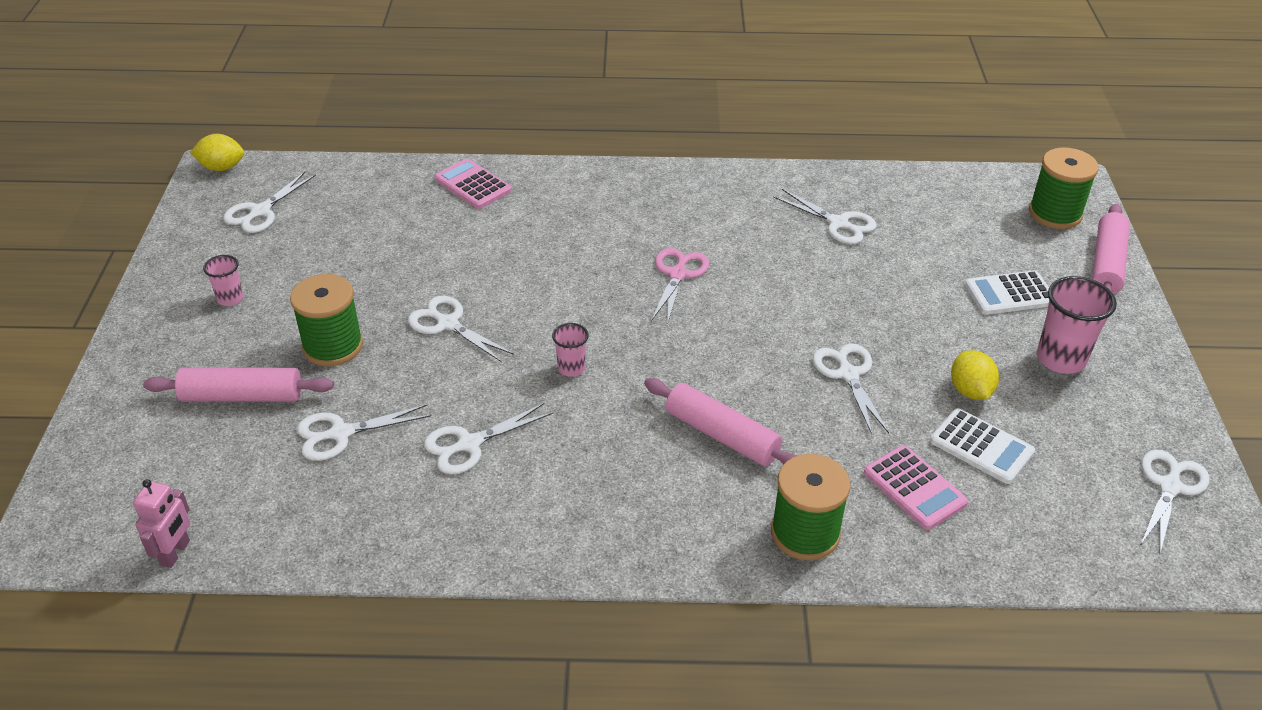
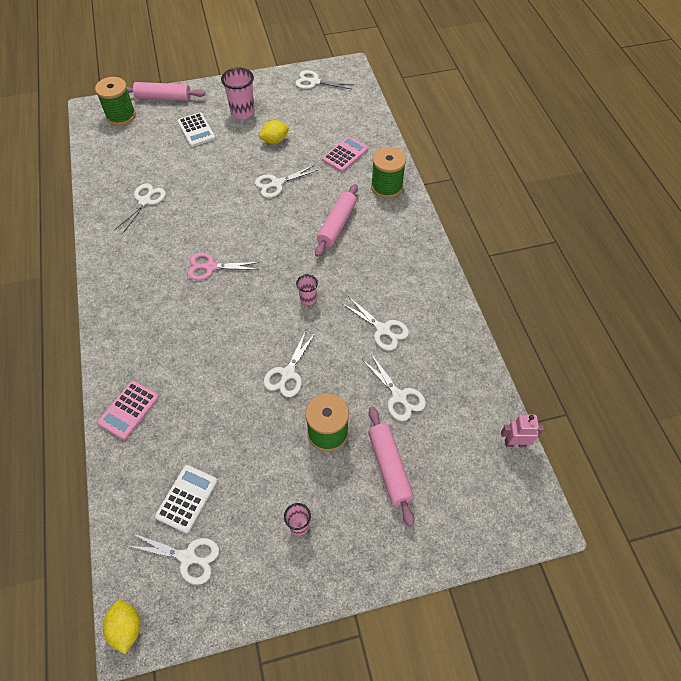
camera: 105 degrees left, 15 degrees up
white calculator [930,408,1035,484] -> white calculator moved to [155,465,217,533]

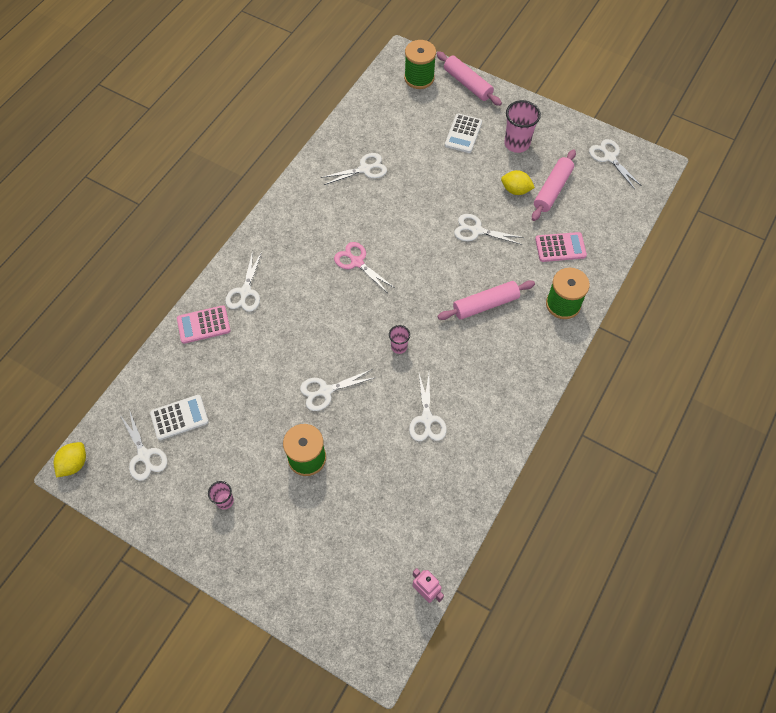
camera: 45 degrees right, 5 degrees up
white scissors [363,354,426,421] -> white scissors moved to [225,250,262,312]
pink rolling pin [368,407,414,527] -> pink rolling pin moved to [532,149,576,221]

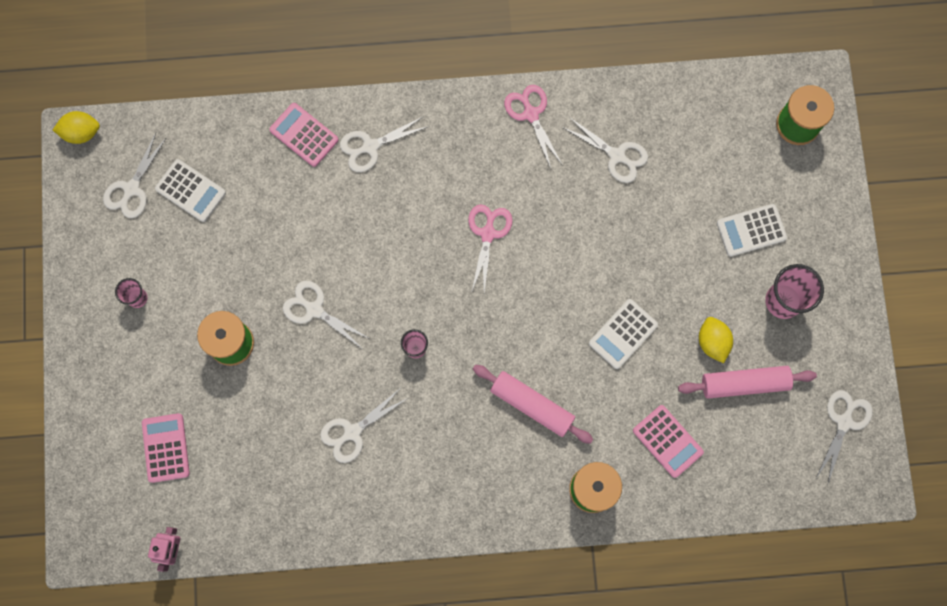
camera: 55 degrees right, 15 degrees up
pink rolling pin [436,51,502,106] -> none
white scissors [454,214,524,245] -> white calculator [589,299,658,369]
none -> pink calculator [142,413,190,483]
none -> pink scissors [504,85,563,169]

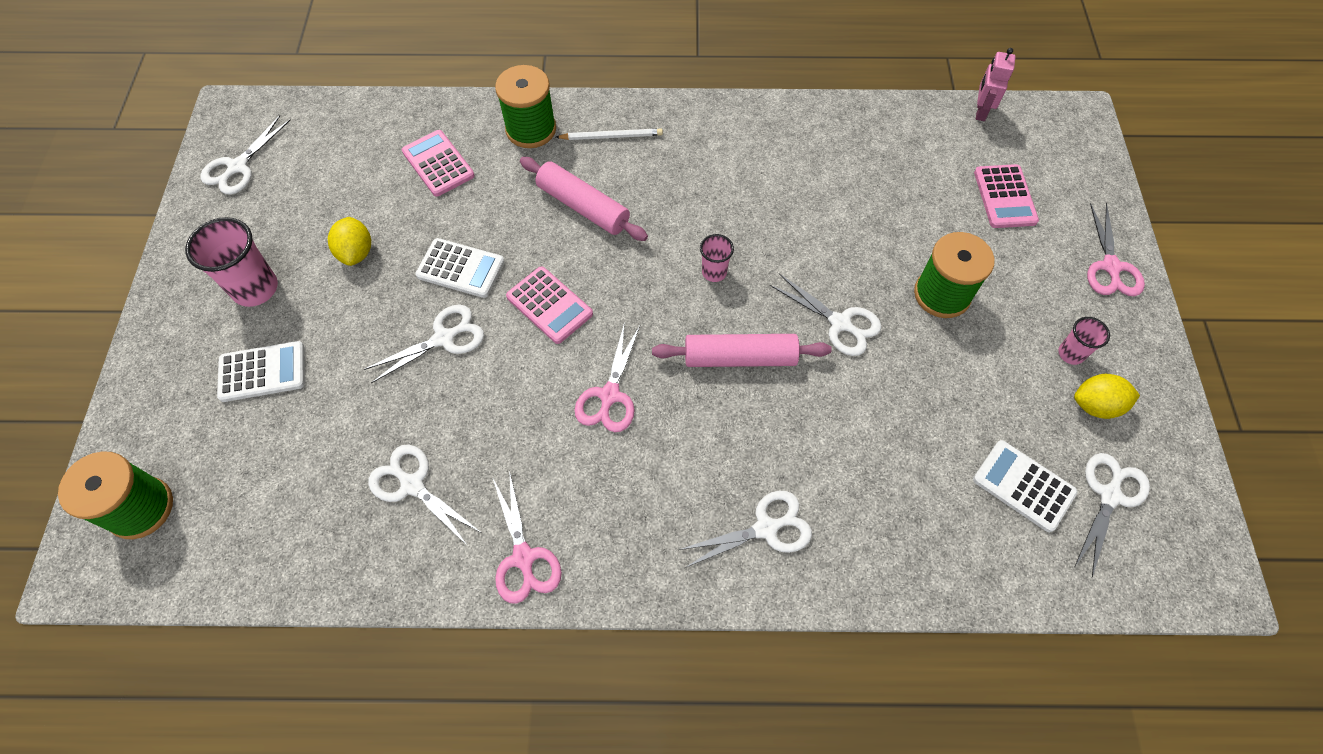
camera: 175 degrees left, 15 degrees down
yellow lemon [53,111,100,144] -> yellow lemon moved to [1074,374,1140,419]
pink calculator [269,103,338,167] -> pink calculator moved to [506,266,593,344]
white scissors [320,390,408,463] -> white scissors moved to [364,305,484,383]
white calculator [589,299,658,369] -> white calculator turned 60 degrees clockwise [415,238,505,298]
pink rolling pin [678,366,817,399] -> pink rolling pin moved to [652,334,832,367]
none -> white pencil [556,129,663,140]
none -> pink scissors [1087,203,1145,296]

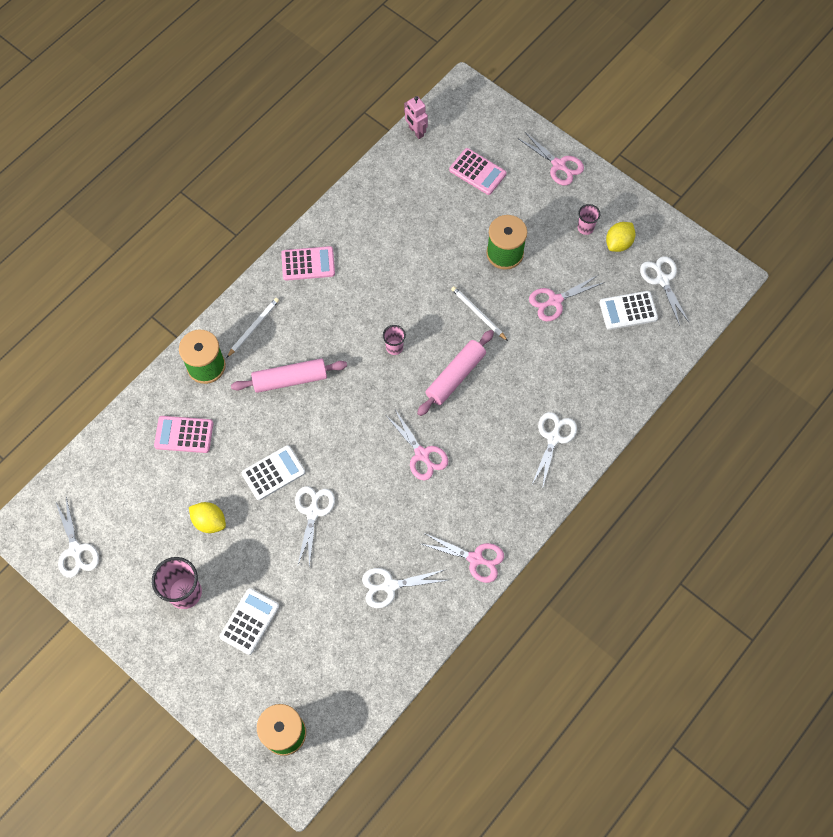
camera: 50 degrees left, 5 degrees up
pink calculator [506,266,593,344] -> pink calculator moved to [281,246,335,281]
white scissors [770,274,882,356] -> white pencil [451,286,508,341]
none -> pink scissors [529,275,603,321]

